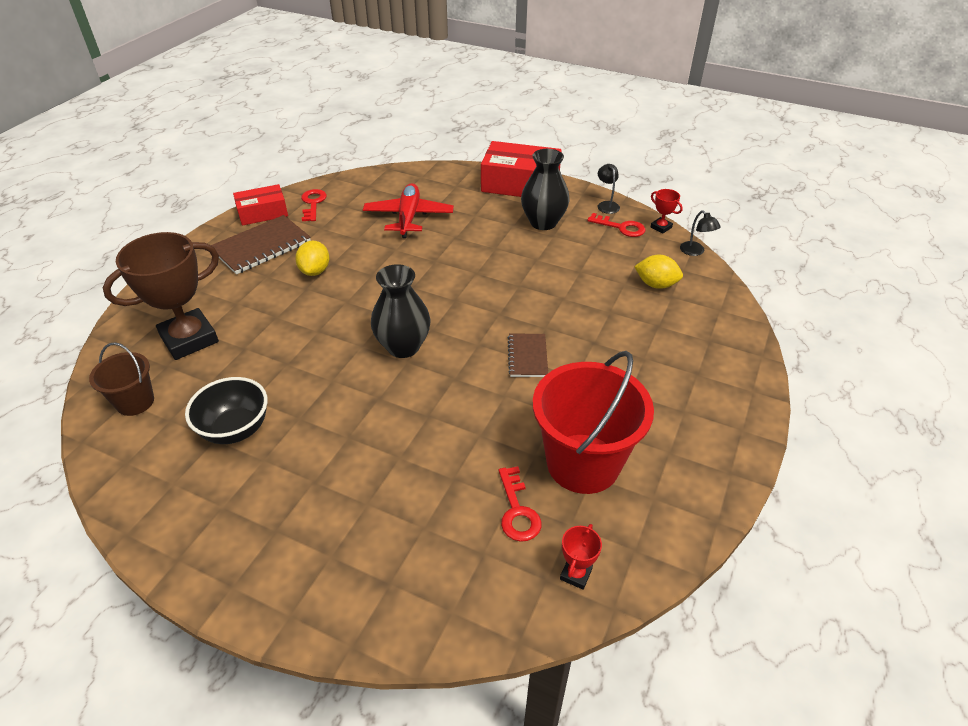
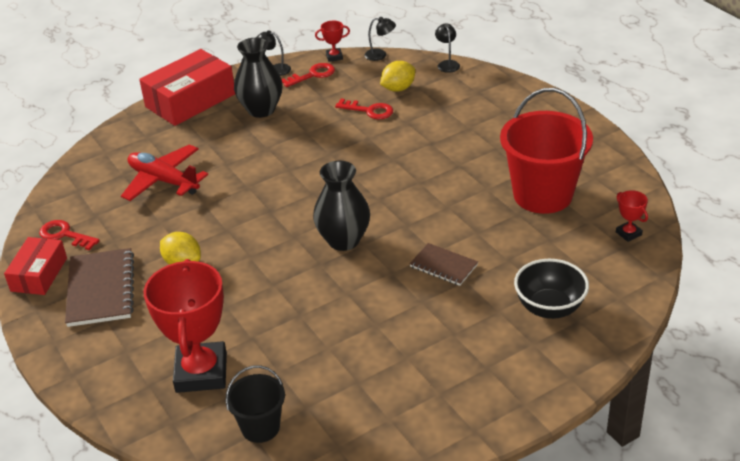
camera: 55 degrees left, 5 degrees down
brown bucket [89,342,154,416] -> black bucket [226,365,285,443]
brown trophy [103,232,219,360] -> red trophy [144,259,227,393]
black bowl [185,377,268,444] -> black bowl moved to [514,259,589,319]
red key [499,466,542,542] -> red key moved to [335,99,393,119]
brown notebook [508,334,548,377] -> brown notebook moved to [410,243,478,286]
none -> black lamp [435,23,460,73]

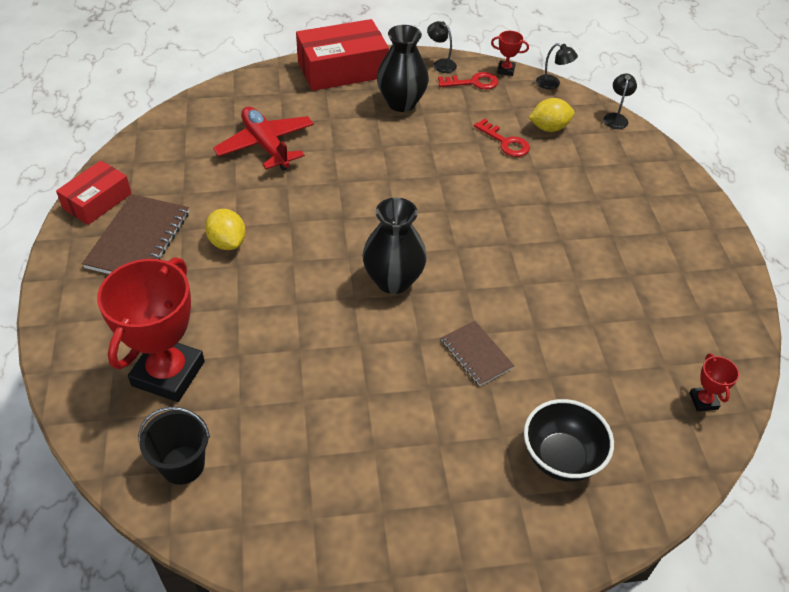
camera: 20 degrees right, 10 degrees up
red key [39,220,100,250] -> none
red bucket [500,88,593,214] -> none

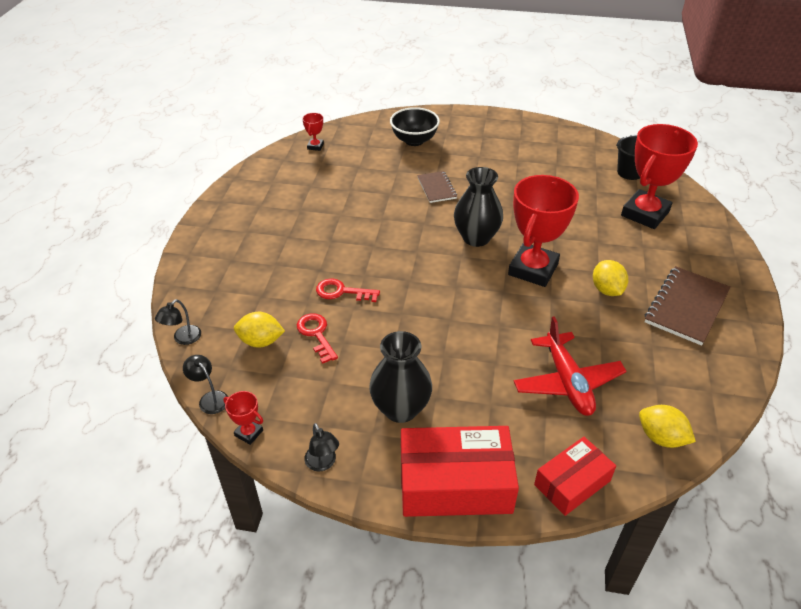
camera: 160 degrees left, 5 degrees down
red box [56,161,132,225] -> red box moved to [534,437,616,516]
red key [438,72,498,90] -> red key moved to [316,278,380,302]
none -> red trophy [508,175,579,287]
none -> yellow lemon [639,405,696,448]

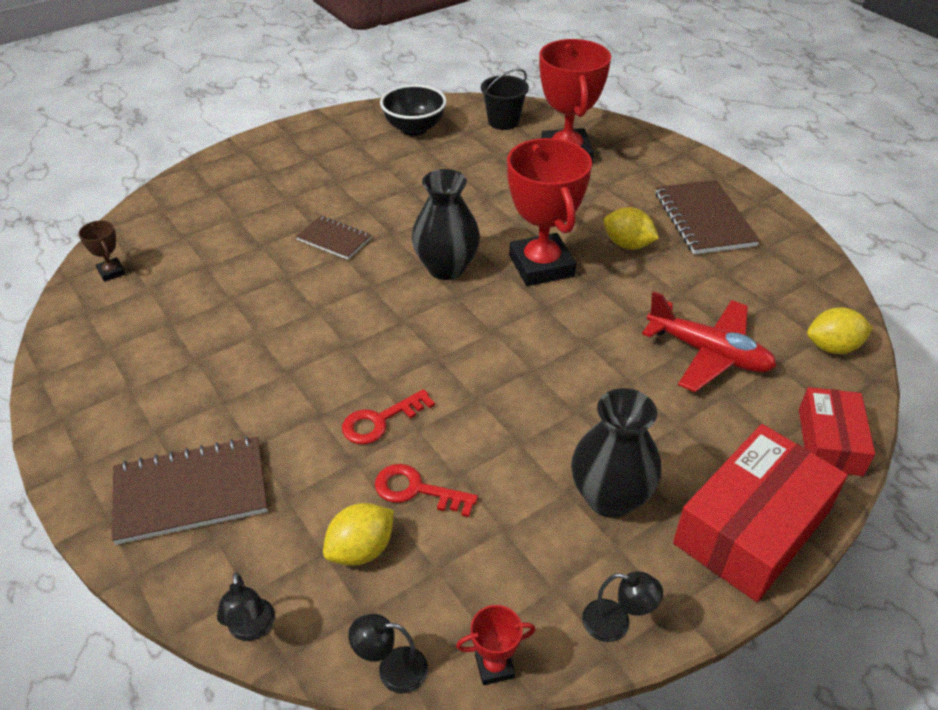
camera: 45 degrees left, 0 degrees up
red trophy [302,113,324,151] -> brown trophy [79,220,126,282]
black bowl [390,107,440,146] -> black bowl moved to [380,84,447,136]
none -> brown notebook [112,436,267,545]

